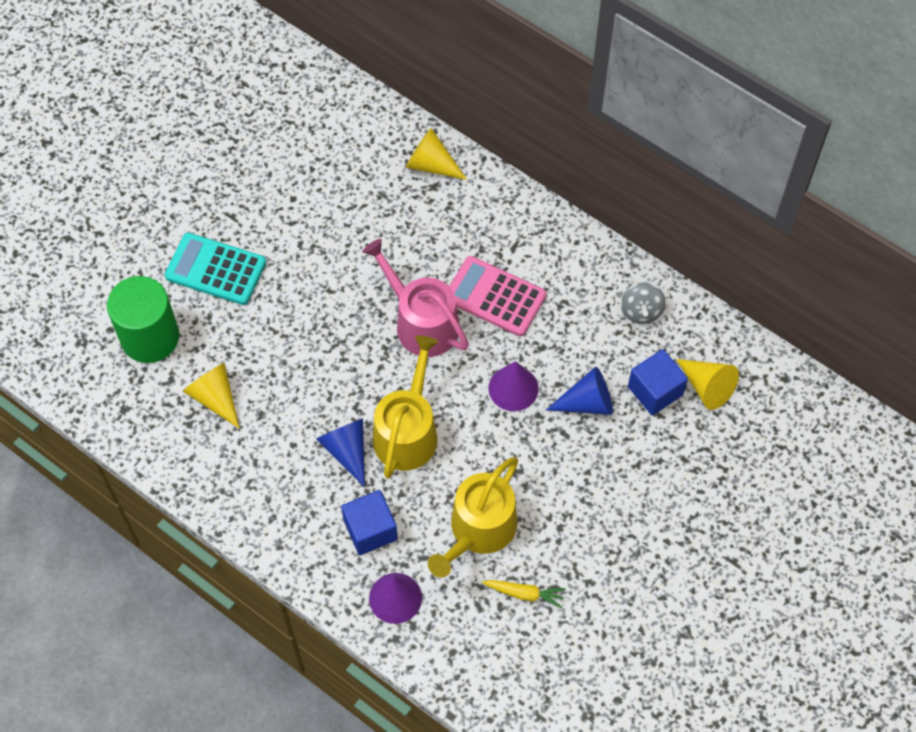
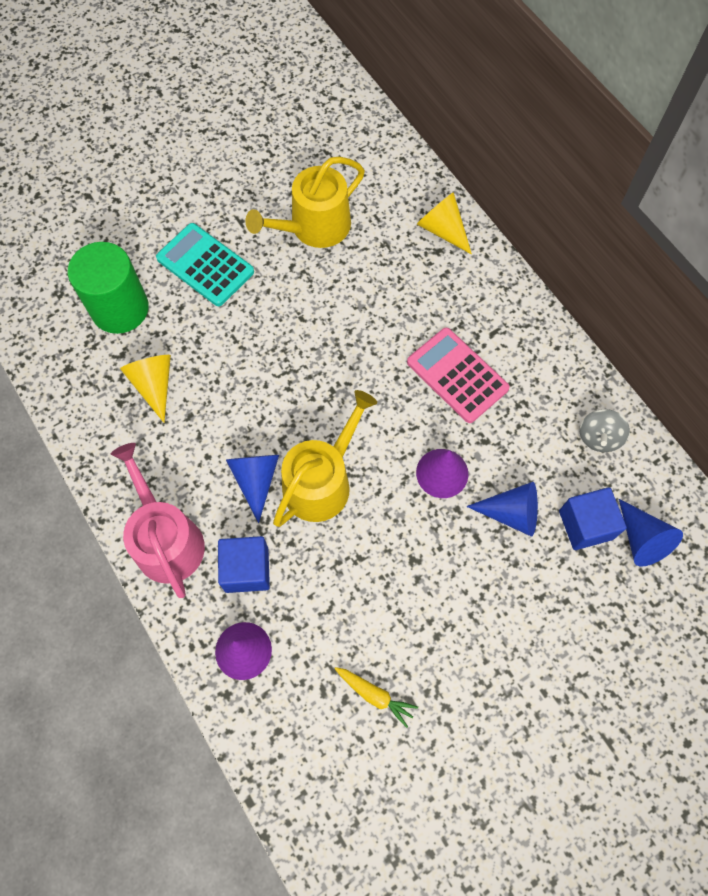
camera: 20 degrees right, 5 degrees up
pink watering can [362,239,469,357] -> pink watering can moved to [111,443,205,598]
yellow watering can [428,457,518,578] -> yellow watering can moved to [245,157,365,248]
yellow cone [676,359,739,410] -> blue cone [619,499,683,567]

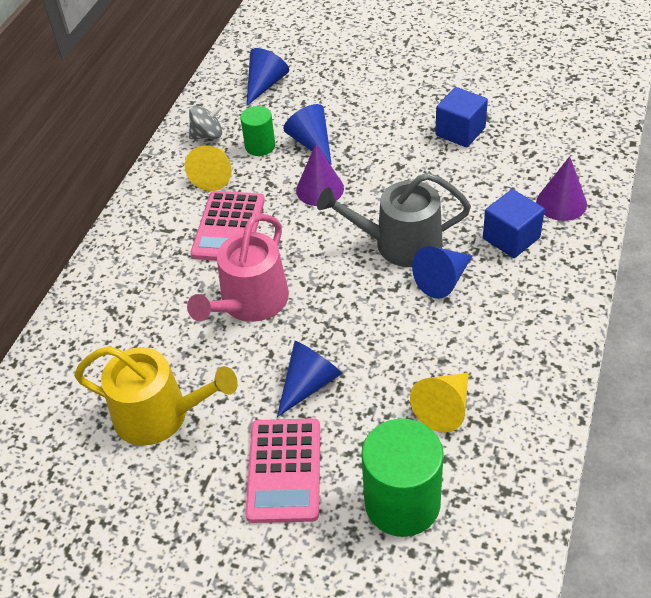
camera: 125 degrees left, 20 degrees down
pink watering can [111,443,205,598] -> pink watering can moved to [187,214,289,322]
turquoise calculator [156,223,254,306] -> pink calculator [245,418,320,523]
yellow watering can [273,390,377,527] -> grey watering can [317,173,471,267]
yellow carrot [335,667,418,728] -> none
yellow cone [417,192,472,255] -> yellow cone moved to [185,146,232,191]
blue cube [559,487,627,550] -> blue cube moved to [435,87,488,147]
none -> green cylinder [240,106,275,156]
none -> blue cone [277,341,342,417]

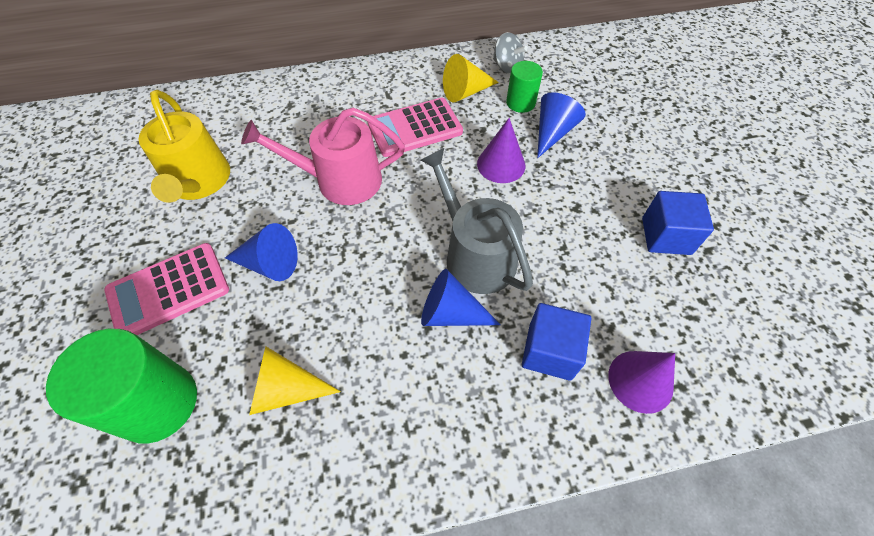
camera: 55 degrees right, 10 degrees up
blue cone [246,48,289,106] -> none

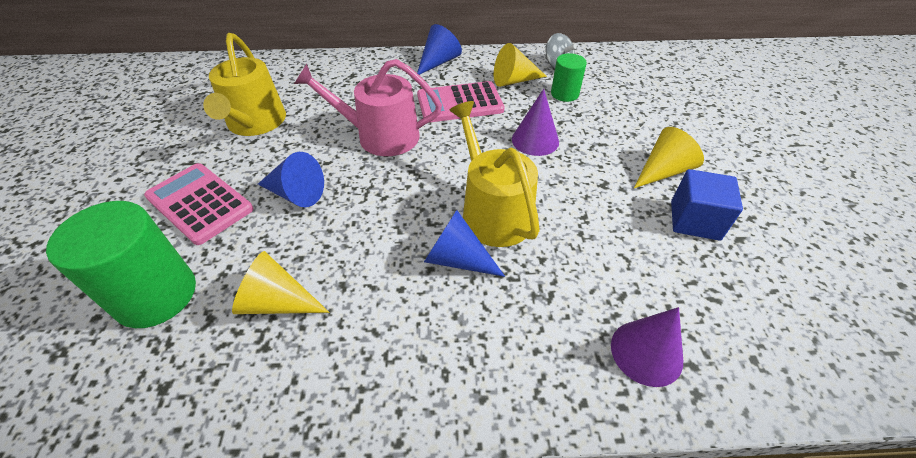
camera: 10 degrees right, 10 degrees down
pink calculator [104,243,229,335] -> pink calculator turned 60 degrees clockwise [144,163,253,245]
grey watering can [420,148,533,294] -> yellow watering can [449,101,540,247]
blue cube [522,303,591,381] -> none
blue cone [537,92,586,158] -> blue cone moved to [417,24,462,75]
none -> yellow cone [634,127,704,188]

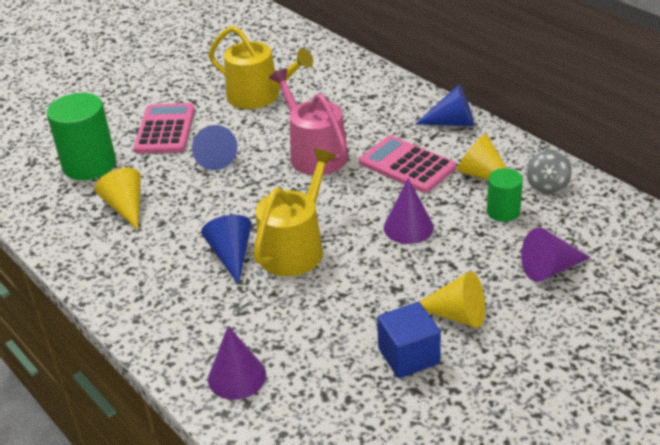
camera: 55 degrees right, 10 degrees down
yellow watering can [203,33,286,136] -> yellow watering can turned 105 degrees counterclockwise [209,26,313,109]
none -> purple cone [521,227,591,282]

